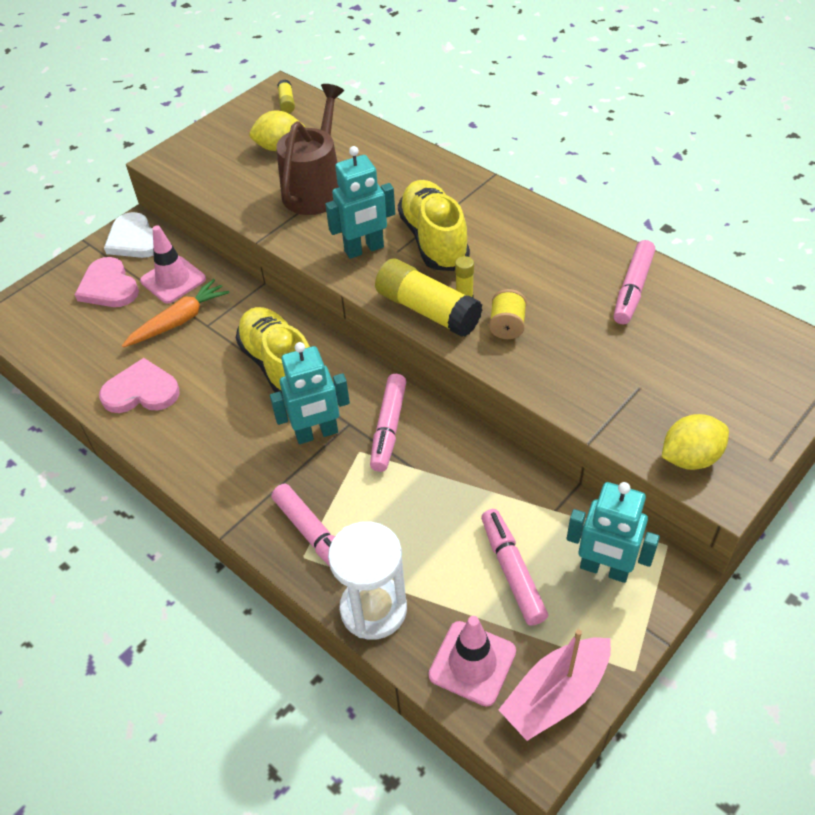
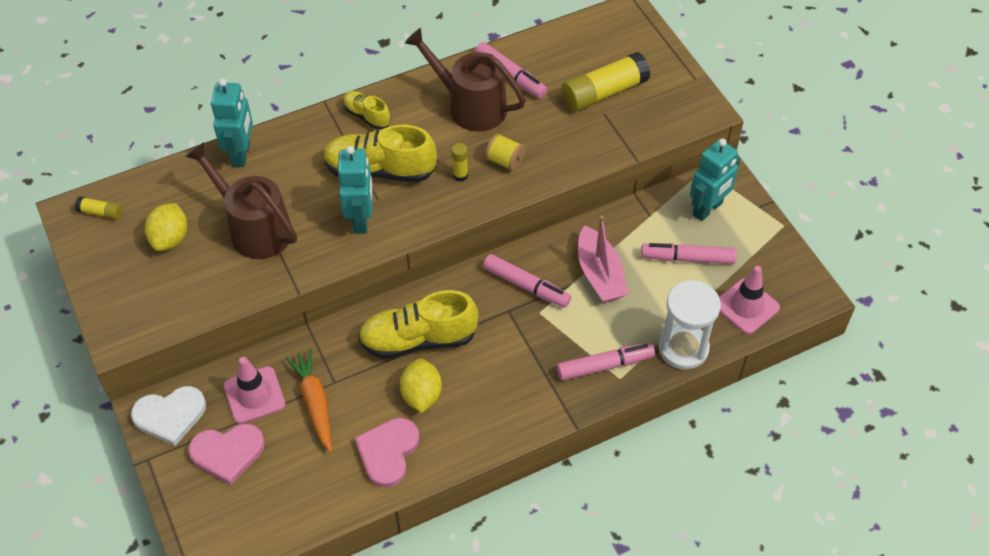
camera: 70 degrees left, 5 degrees up
turquoise robot [270,342,350,444] -> turquoise robot moved to [211,78,253,167]
yellow glue stick [375,259,482,337] -> yellow glue stick moved to [561,52,650,112]
pink boat [499,629,611,741] -> pink boat moved to [578,216,628,302]
yellow lemon [662,414,729,470] -> yellow lemon moved to [400,358,442,413]
none -> yellow shoe [343,91,391,130]
none -> brown watering can [405,28,526,132]

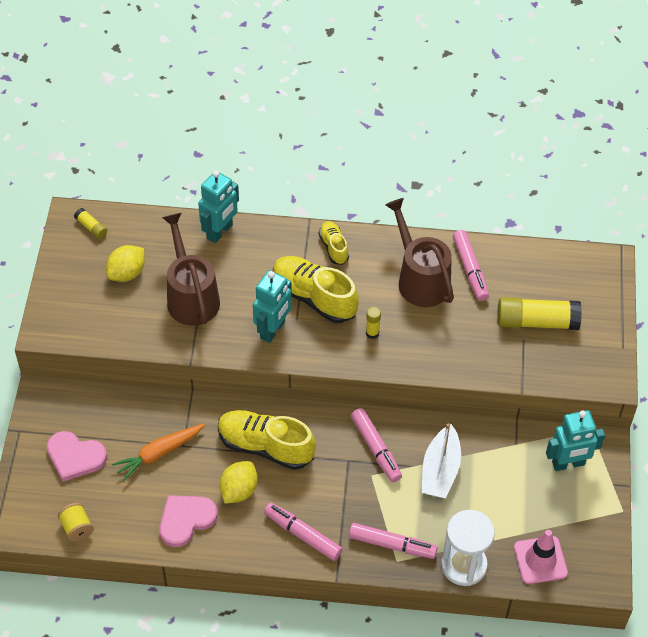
camera: 30 degrees right, 0 degrees up
white heart [131,386,206,446] -> none
pink traffic cone [224,357,286,424] -> none
orange carrot [285,349,332,452] -> orange carrot turned 135 degrees counterclockwise [112,424,205,481]
yellow spool [485,133,525,171] -> yellow spool moved to [58,503,94,542]
pink boat [578,216,628,302] -> white boat [422,423,461,498]
pink marker [641,243,737,264] -> pink marker moved to [264,502,342,561]

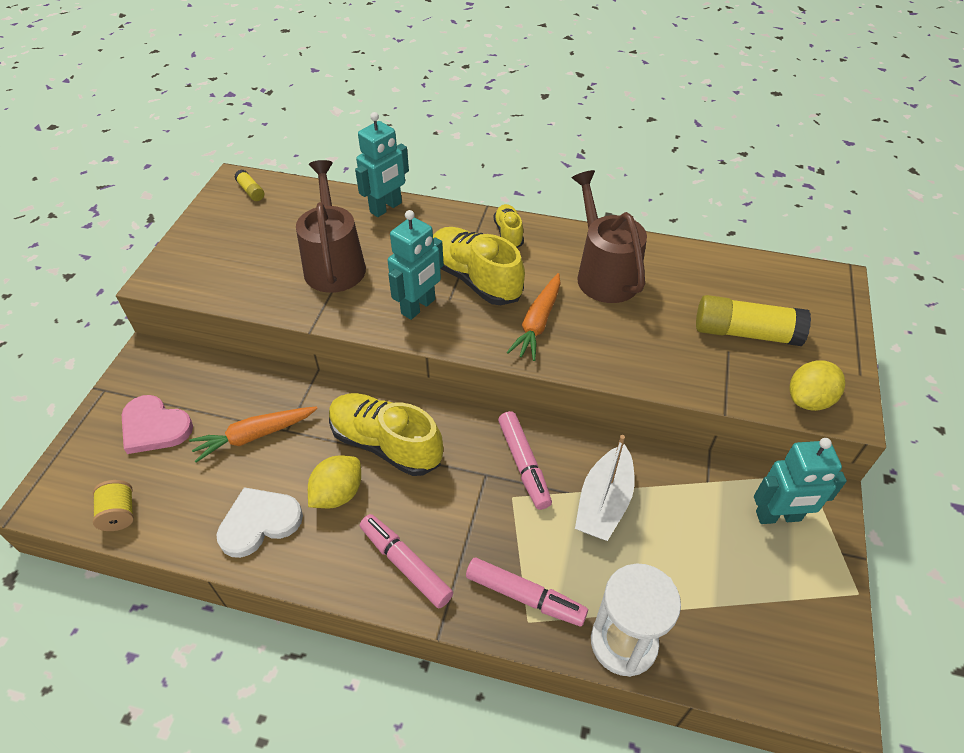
camera: 10 degrees right, 5 degrees down
yellow lemon [106,245,145,282] -> yellow lemon moved to [789,360,845,411]
pink heart [159,495,218,547] -> white heart [216,487,303,558]
yellow glue stick [366,307,381,339] -> orange carrot [507,273,561,361]
pink marker [453,230,489,301] -> none
pink traffic cone [514,530,568,584] -> none

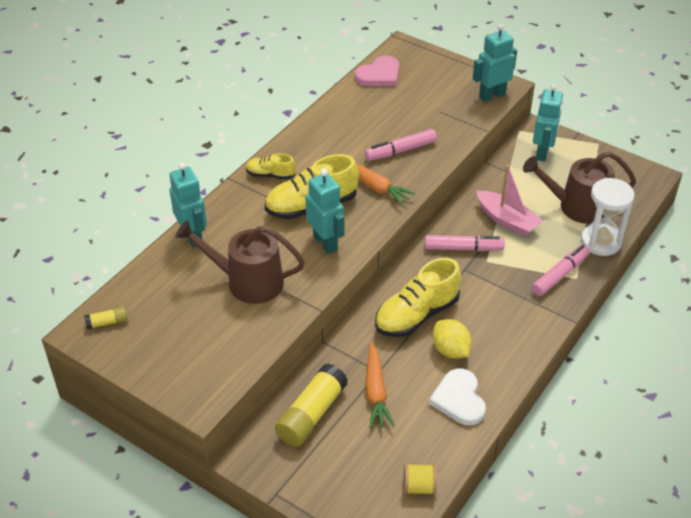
camera: 70 degrees left, 5 degrees down
pink heart [122,395,193,454] -> pink heart moved to [355,56,399,86]
pink marker [360,514,453,608] -> pink marker moved to [365,129,437,161]
brown watering can [572,170,647,303] -> brown watering can moved to [523,152,636,224]
white boat [575,435,635,541] -> pink boat [476,165,543,237]
yellow glue stick [696,295,811,346] -> yellow glue stick moved to [275,364,348,447]
yellow lemon [789,360,845,411] -> turquoise robot [473,24,517,102]

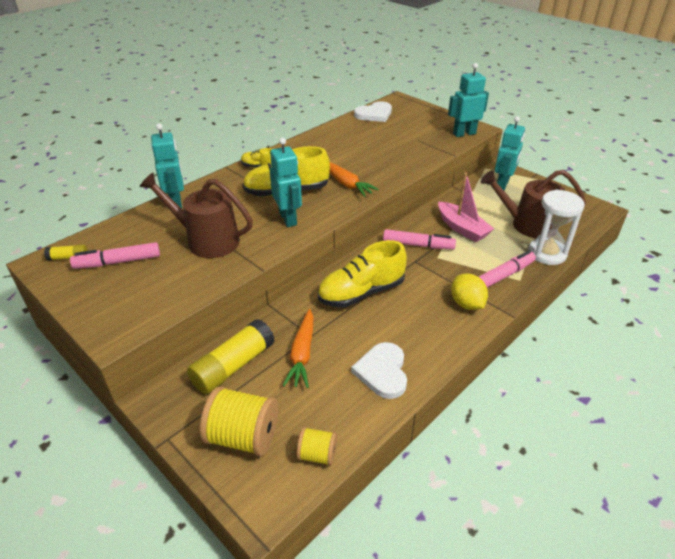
camera: 10 degrees right, 5 degrees down
pink heart [355,56,399,86] -> white heart [354,101,392,122]
pink marker [365,129,437,161] -> pink marker moved to [70,242,160,269]
yellow lemon [433,319,471,359] -> yellow lemon moved to [451,273,488,310]
none -> yellow spool [200,386,278,456]

